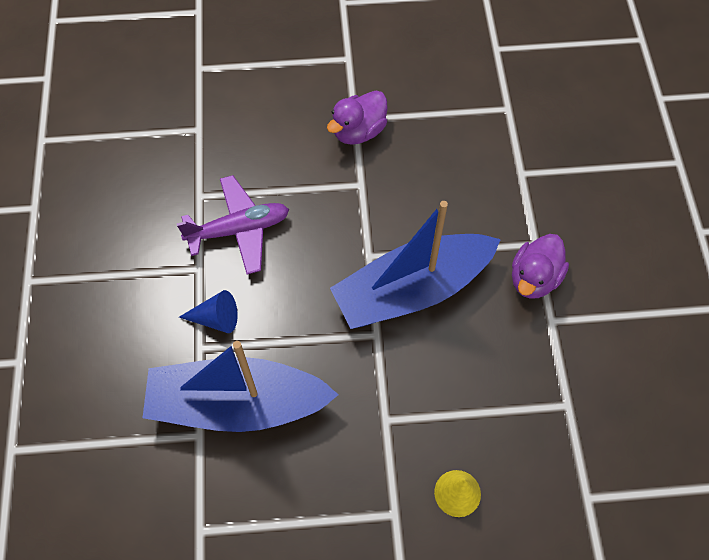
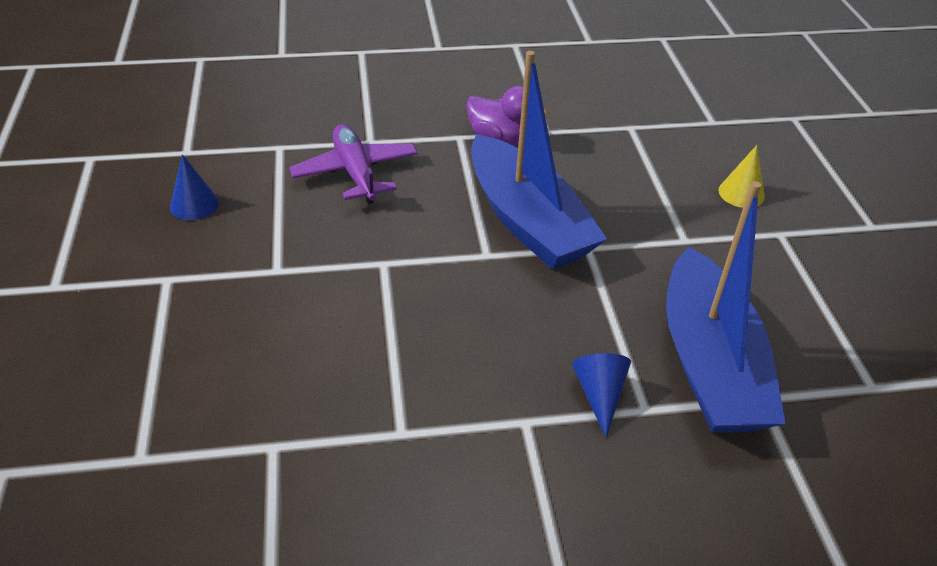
camera: 95 degrees left, 20 degrees down
purple plane [177,175,289,275] -> purple plane moved to [289,124,418,204]
purple duck [327,90,388,145] -> none
none -> blue cone [170,154,219,220]

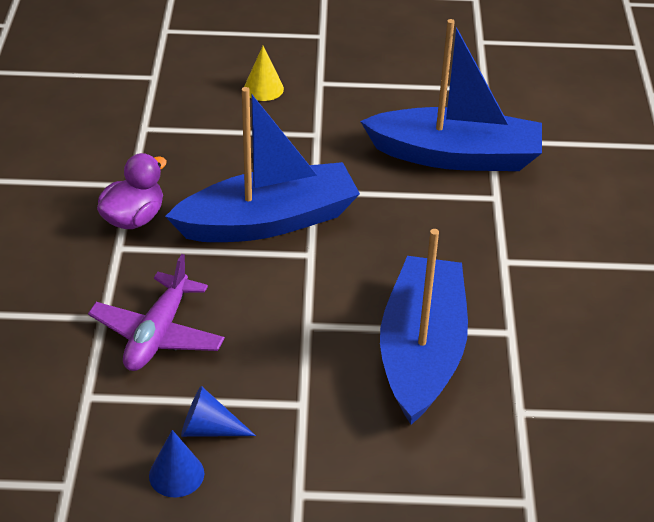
camera: 80 degrees left, 0 degrees up
purple plane [289,124,418,204] -> purple plane turned 60 degrees counterclockwise [88,254,225,371]
blue cone [572,353,631,438] -> blue cone moved to [181,386,256,437]
none -> blue boat [380,229,468,425]

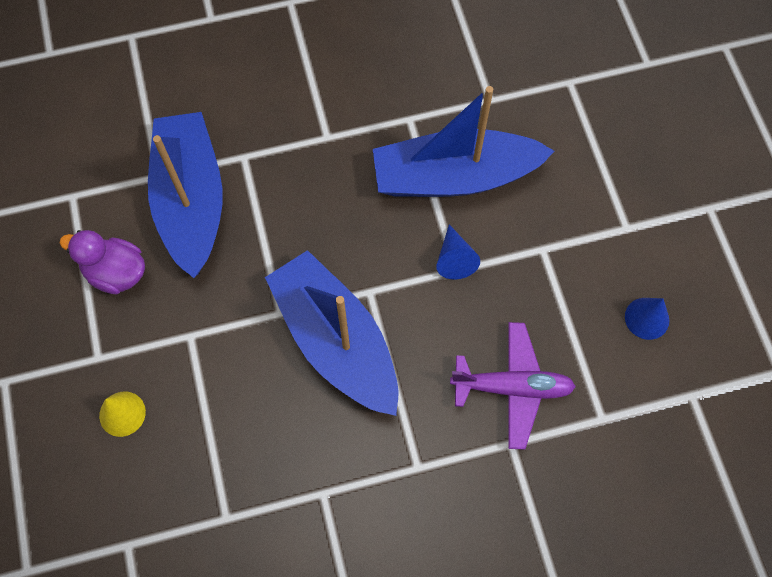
camera: 105 degrees left, 25 degrees up
purple duck [97,153,167,229] -> purple duck moved to [60,230,145,295]
blue cone [181,386,256,437] -> blue cone moved to [436,224,480,280]

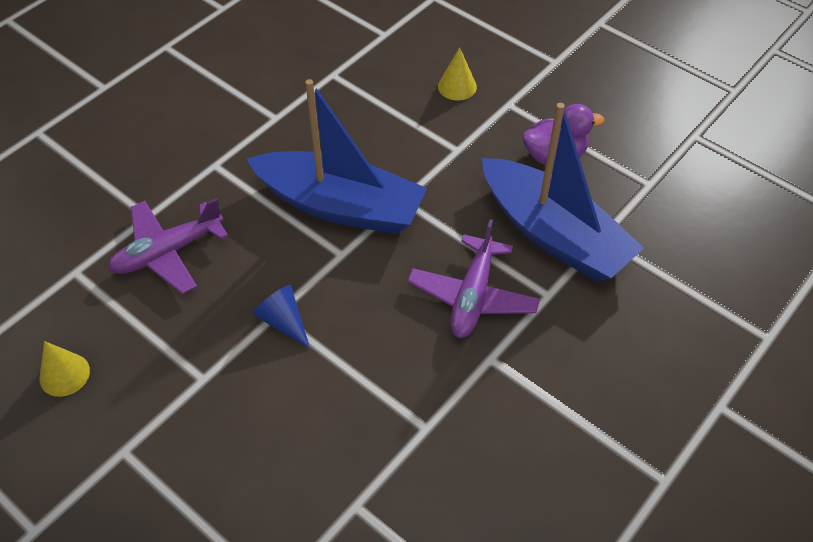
camera: 145 degrees right, 15 degrees down
blue boat [373,86,554,197] -> none
blue cone [625,298,669,340] -> yellow cone [40,341,90,397]
none -> purple plane [408,219,540,338]

